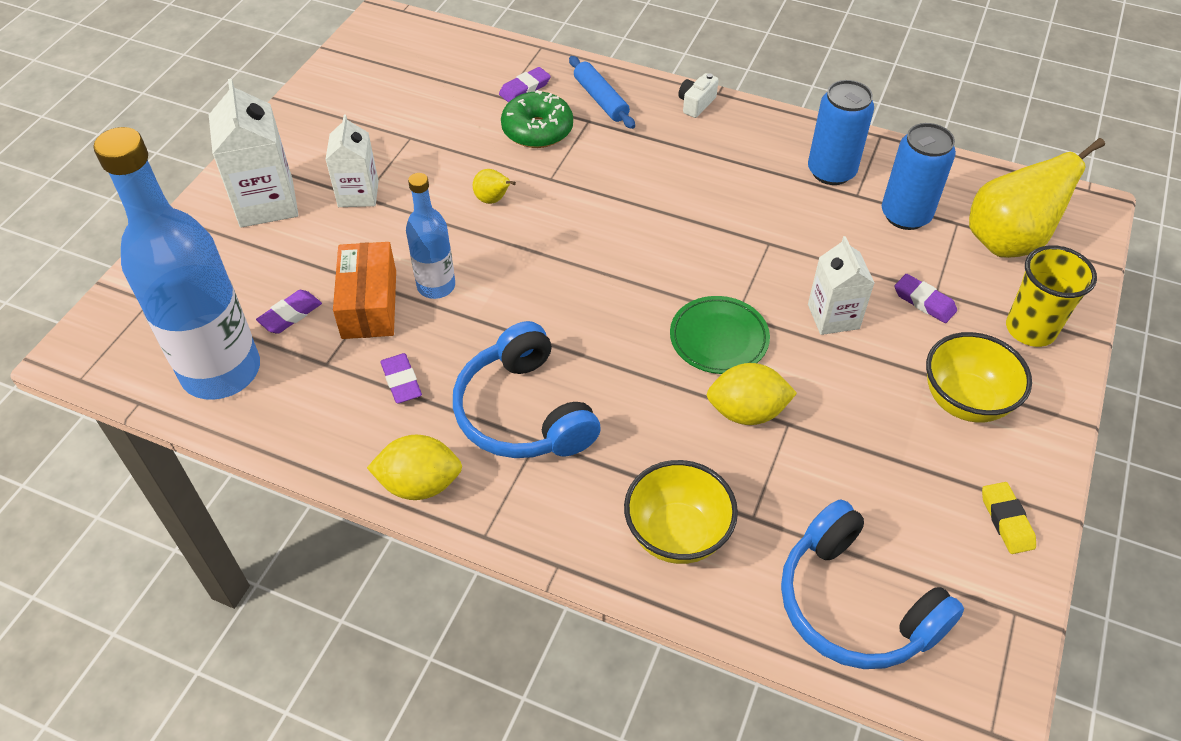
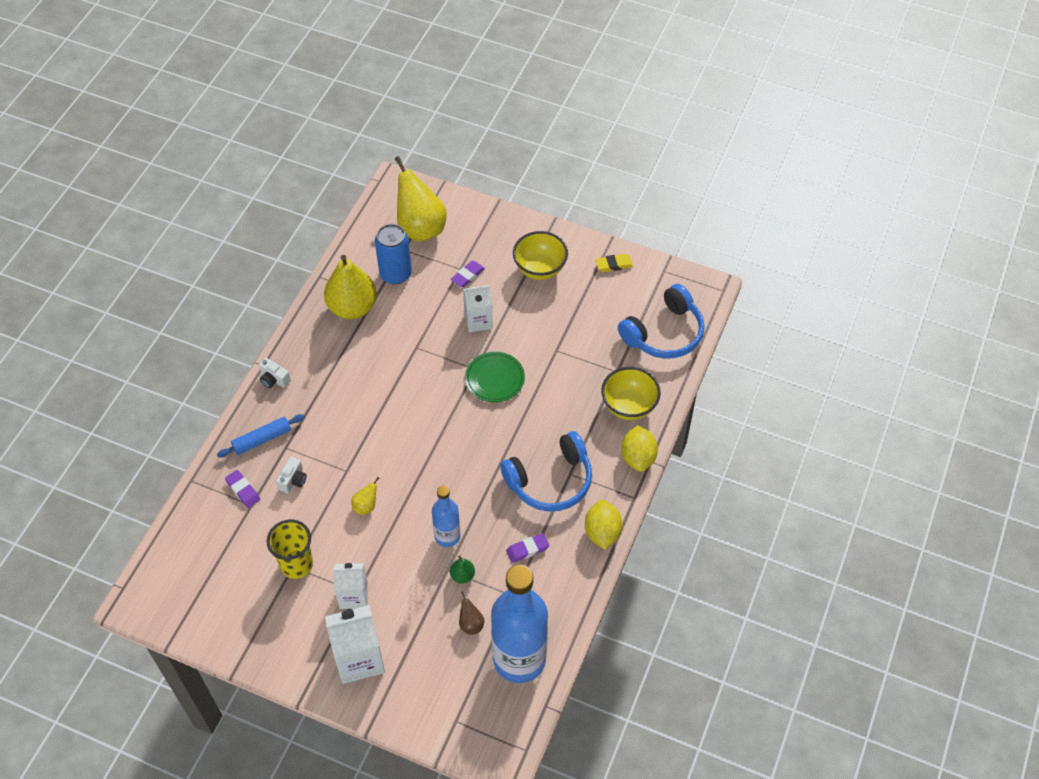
camera: 90 degrees left, 5 degrees up
purple eraser [256,290,322,334] -> brown pear [459,591,485,635]
orange box [333,242,396,339] -> green pear [450,555,475,584]
green donut [501,90,573,148] -> white camera [276,457,307,493]
yellow lemon [707,363,797,425] -> yellow lemon moved to [621,425,658,472]
blue can [808,80,874,185] -> yellow pear [324,255,377,319]
yellow cup [1006,245,1097,347] -> yellow cup moved to [266,520,313,579]

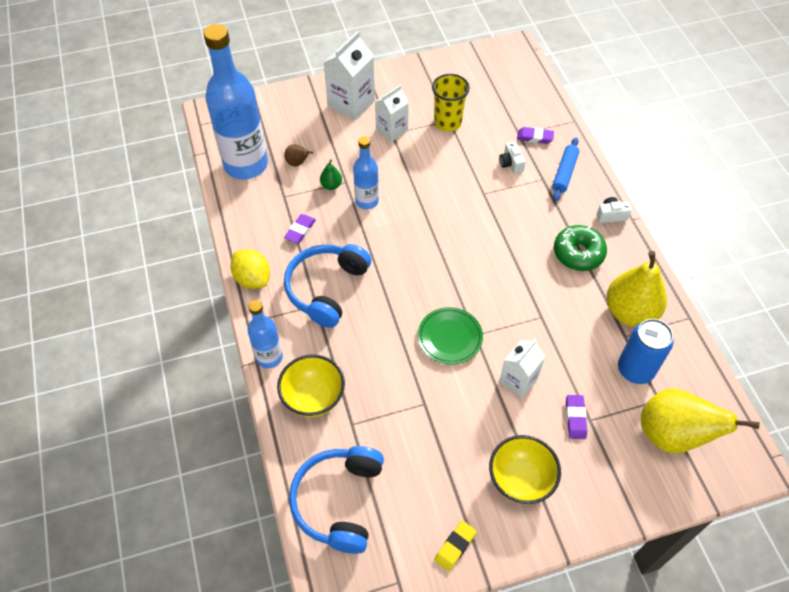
camera: 140 degrees right, 0 degrees up
yellow pear [351,477,380,515] -> none
yellow lemon [621,425,658,472] -> blue bottle [248,300,283,368]
none -> green donut [554,225,607,271]

